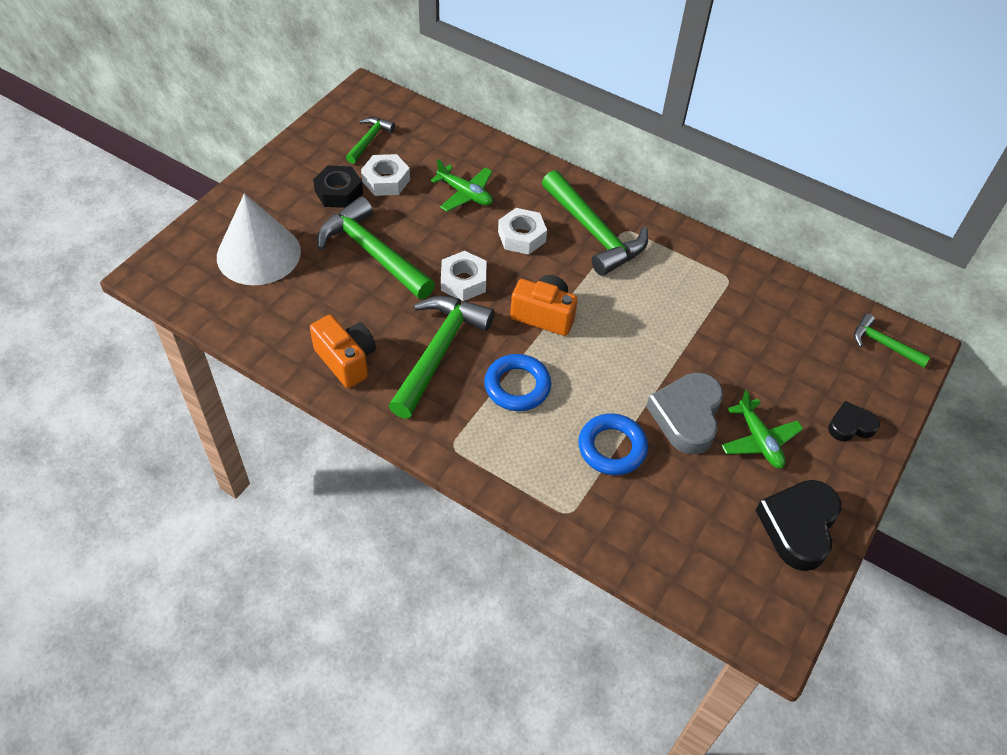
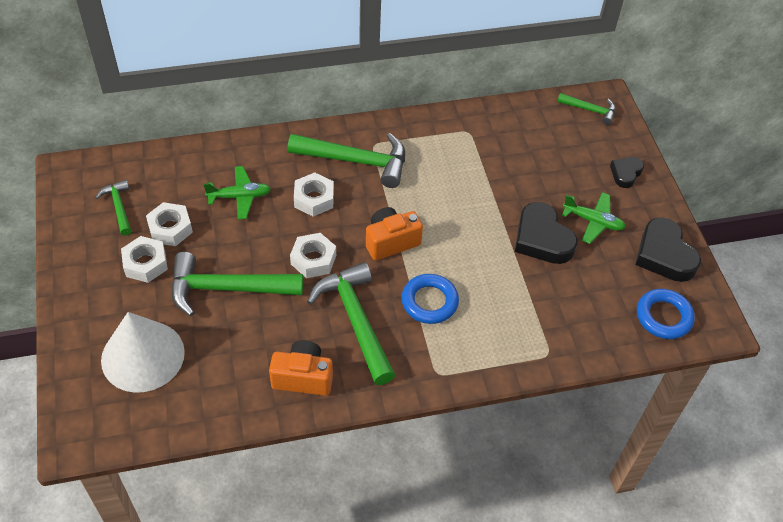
camera: 45 degrees left, 0 degrees up
black nut [313,166,363,208] -> white nut [121,236,168,283]
blue ring [578,414,648,475] -> blue ring moved to [637,289,695,339]
grey heart [646,372,723,455] -> black heart [515,202,578,264]
green hammer [854,314,931,368] -> green hammer turned 150 degrees counterclockwise [557,93,616,125]

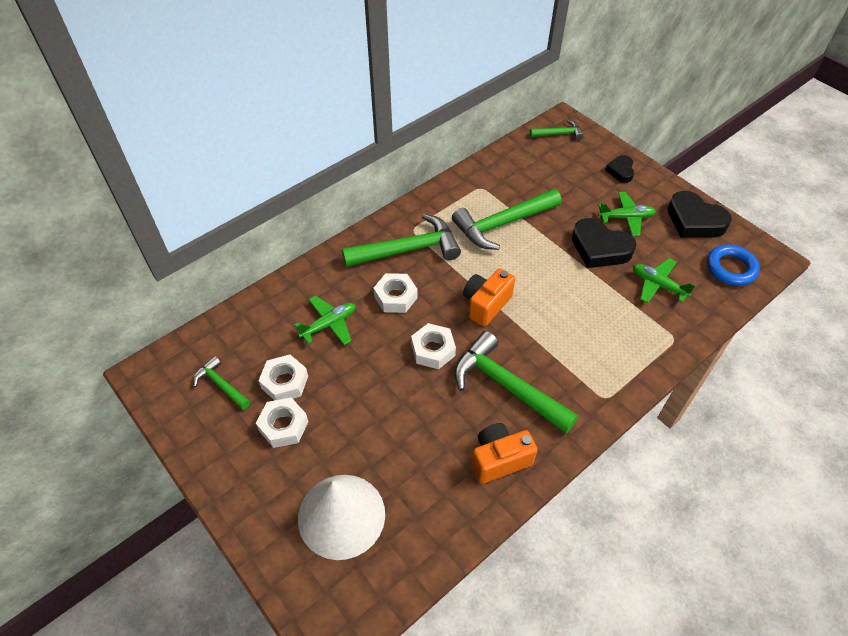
camera: 25 degrees left, 0 degrees up
green hammer [171,252,303,316] -> green hammer moved to [452,189,561,250]
blue ring [401,274,459,324] -> none
none -> green plane [633,258,696,303]

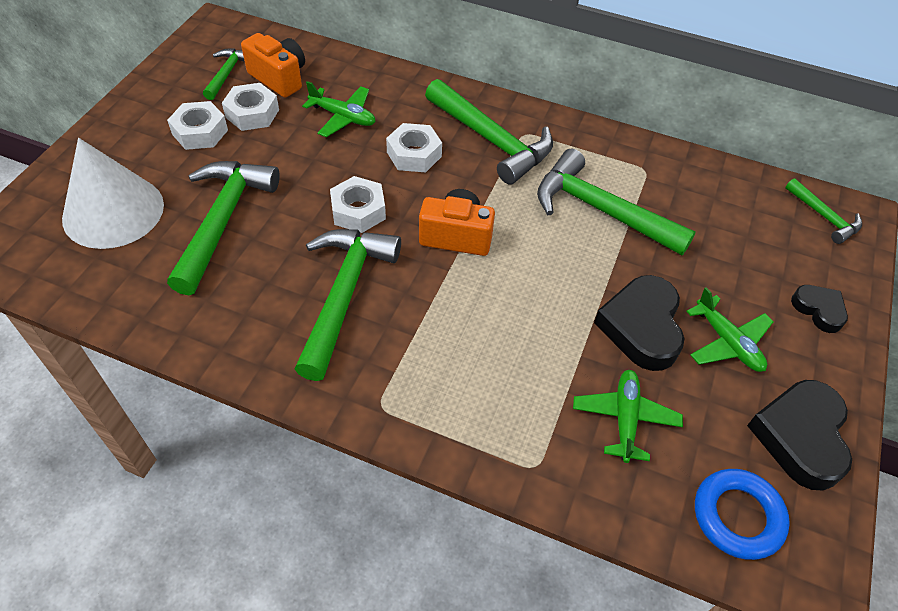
camera: 60 degrees right, 0 degrees up
orange camera [472,423,538,484] -> orange camera moved to [241,33,305,98]
black heart [605,155,634,183] -> black heart turned 75 degrees clockwise [791,285,848,333]
none -> green hammer [167,161,280,295]

